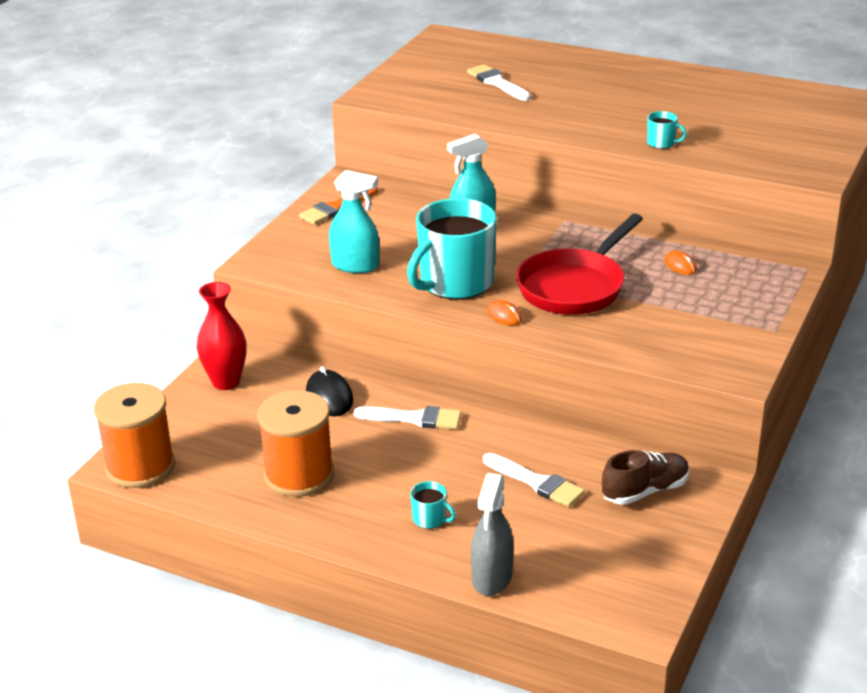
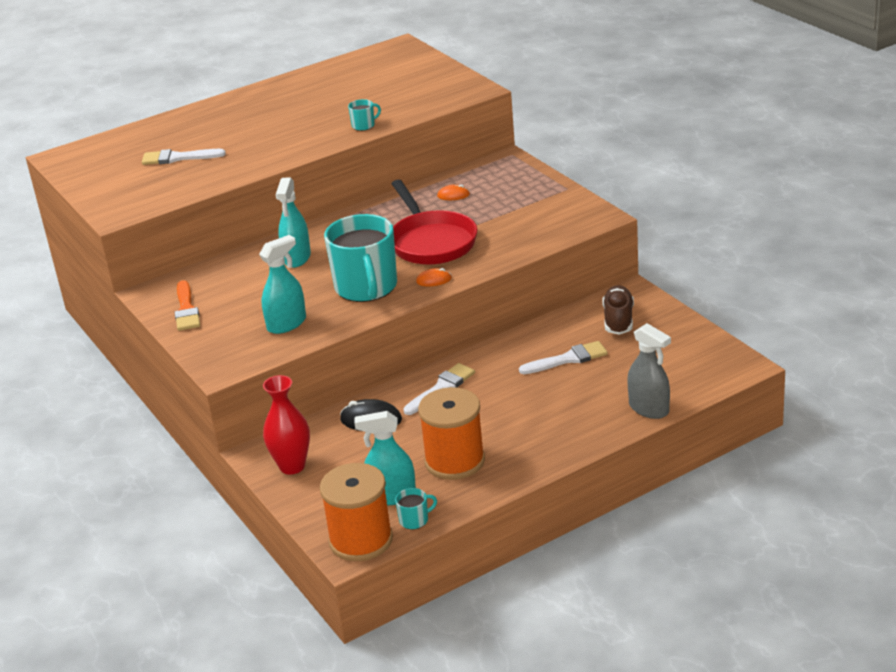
camera: 55 degrees left, 0 degrees up
turquoise mug [410,481,456,529] -> turquoise mug moved to [395,488,437,530]
none -> turquoise spray bottle [354,411,416,505]

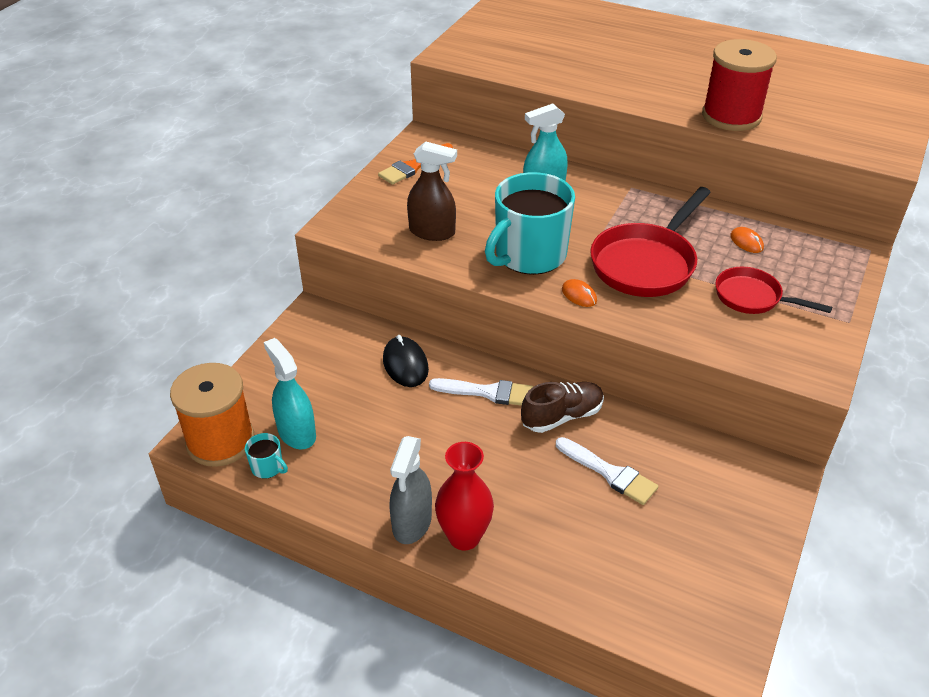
camera: 55 degrees right, 10 degrees up
white brush [142,149,226,165] -> none
turquoise spray bottle [259,235,306,334] -> brown spray bottle [407,141,457,241]
red vase [263,375,310,475] -> red vase moved to [435,442,494,551]
turquoise mug [348,99,381,131] -> red spool [702,39,777,131]
orange spool [418,387,485,480] -> none
brown shoe [602,285,634,335] -> brown shoe moved to [521,382,604,433]
grey spray bottle [627,323,671,419] -> grey spray bottle moved to [389,436,432,544]
none -> red pan [715,267,832,314]

